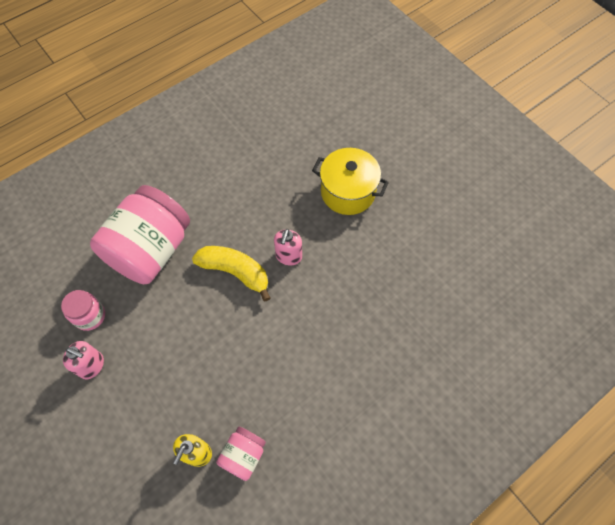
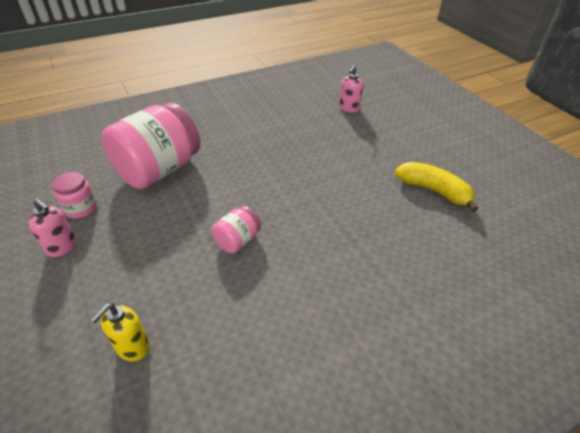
camera: 10 degrees right, 20 degrees down
yellow banana [192,246,271,302] -> yellow banana moved to [395,162,478,212]
pink jar [216,427,266,481] -> pink jar moved to [211,206,261,253]
pink soap dispenser [274,229,302,266] -> pink soap dispenser moved to [339,65,363,113]
yellow pot [312,148,389,215] -> none

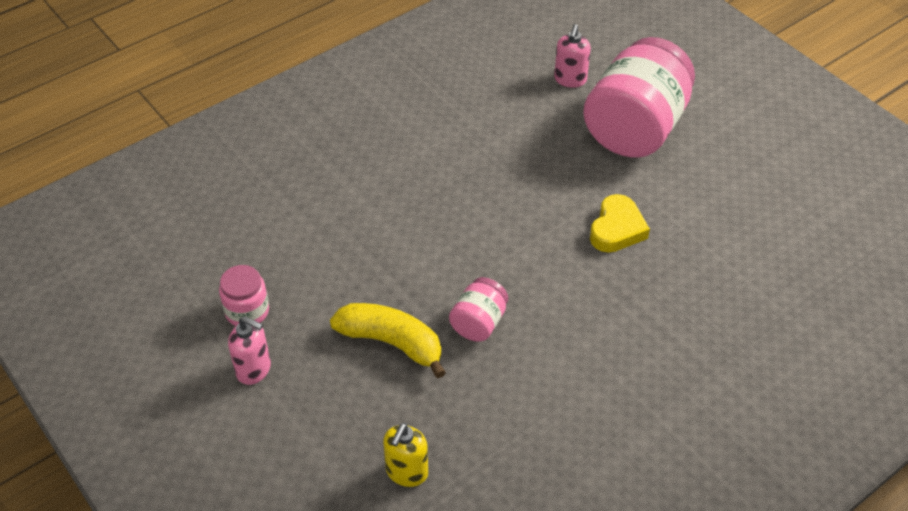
camera: 10 degrees left, 5 degrees up
pink jar [101,102,200,189] -> pink jar moved to [583,37,695,158]
yellow banana [395,162,478,212] -> yellow banana moved to [330,303,446,378]
none -> yellow heart [590,194,650,253]

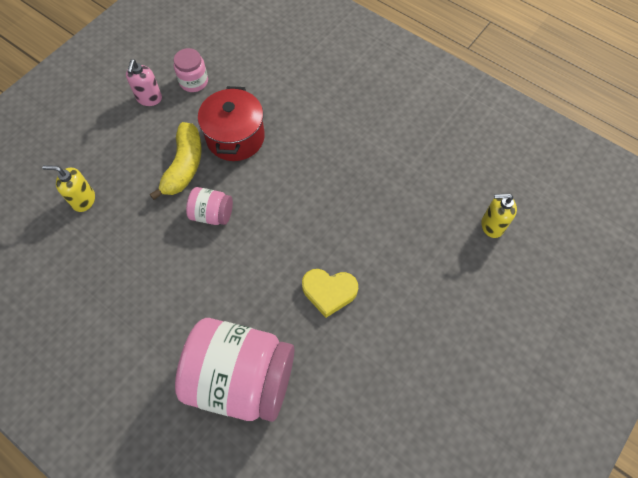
camera: 75 degrees right, 15 degrees up
pink soap dispenser [554,24,591,88] -> yellow soap dispenser [481,193,517,238]
pink jar [583,37,695,158] -> pink jar moved to [175,318,294,422]
none -> red pot [198,86,265,161]

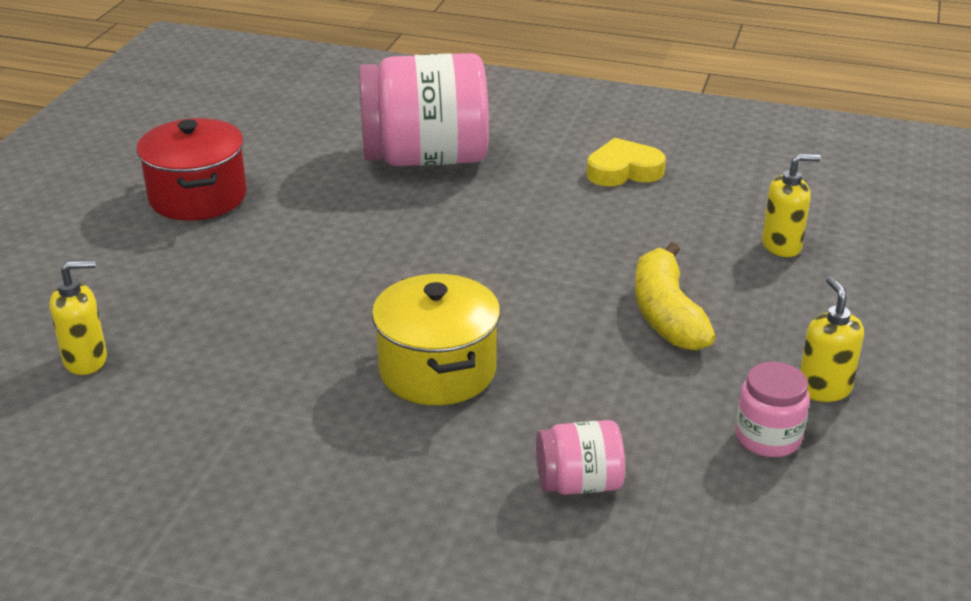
camera: 160 degrees right, 30 degrees down
pink soap dispenser [126,59,162,106] -> yellow soap dispenser [800,276,864,402]
pink jar [186,187,233,225] -> pink jar moved to [536,420,625,495]
red pot [198,86,265,161] -> red pot moved to [137,118,247,221]
yellow heart [302,269,358,318] -> yellow heart moved to [587,138,666,186]
none -> yellow pot [372,274,500,405]

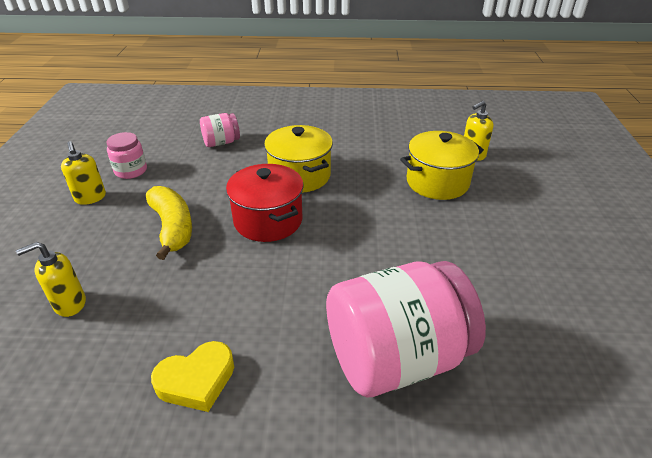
camera: 165 degrees right, 5 degrees up
red pot [137,118,247,221] -> red pot moved to [226,164,304,242]
none -> yellow pot [400,131,484,200]

